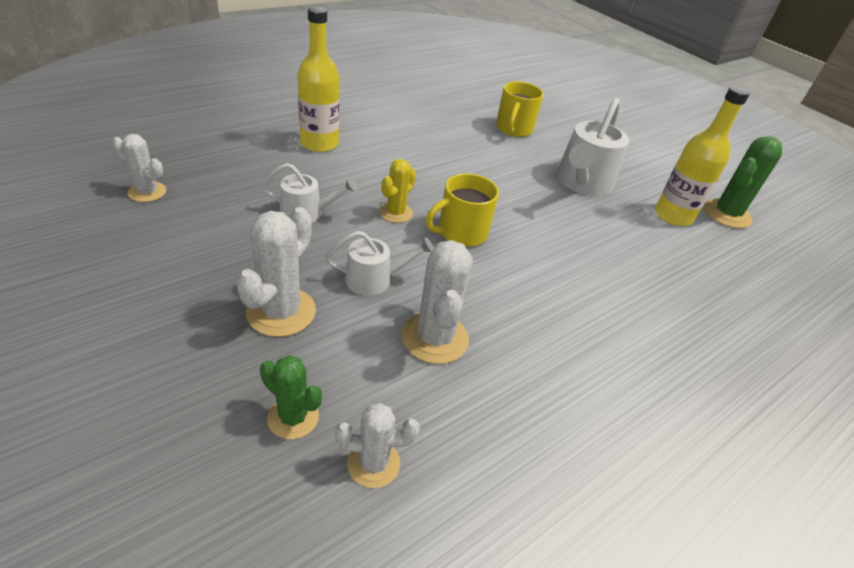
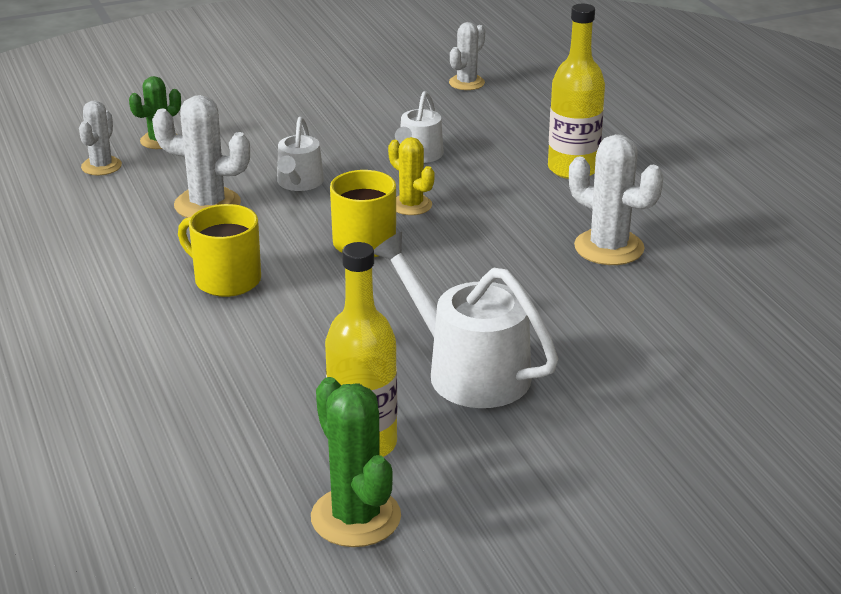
camera: 110 degrees right, 10 degrees down
white cactus [236,207,316,337] -> white cactus moved to [569,134,663,265]
yellow mug [496,81,544,137] -> yellow mug moved to [178,204,261,297]

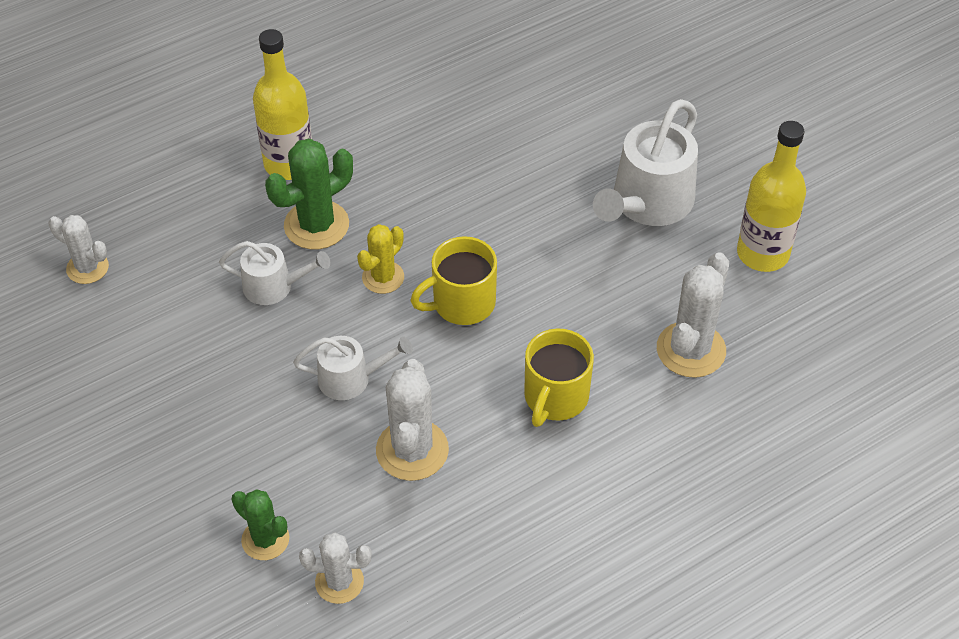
camera: 100 degrees left, 20 degrees up
green cactus [311,377,401,547] -> green cactus moved to [265,138,353,249]
white cactus [569,134,663,265] -> white cactus moved to [657,252,729,378]

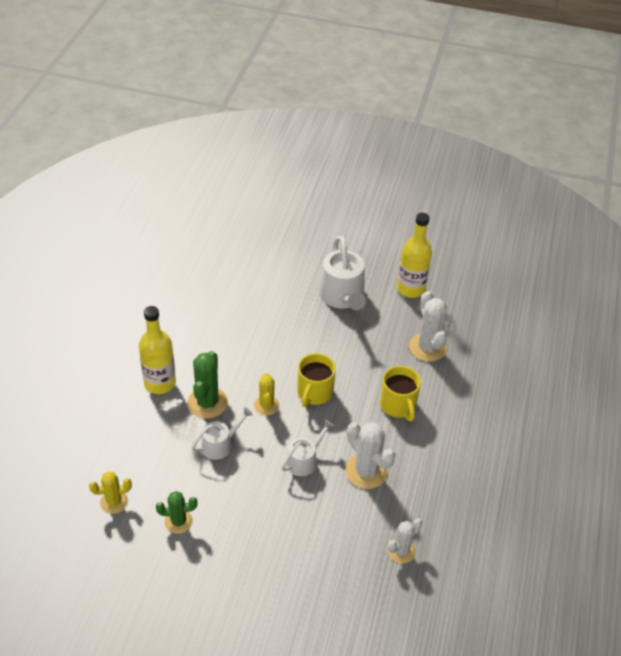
camera: 45 degrees left, 5 degrees down
white cactus [49,215,109,284] -> yellow cactus [89,471,132,514]
green cactus [231,489,290,560] -> green cactus moved to [156,491,197,534]

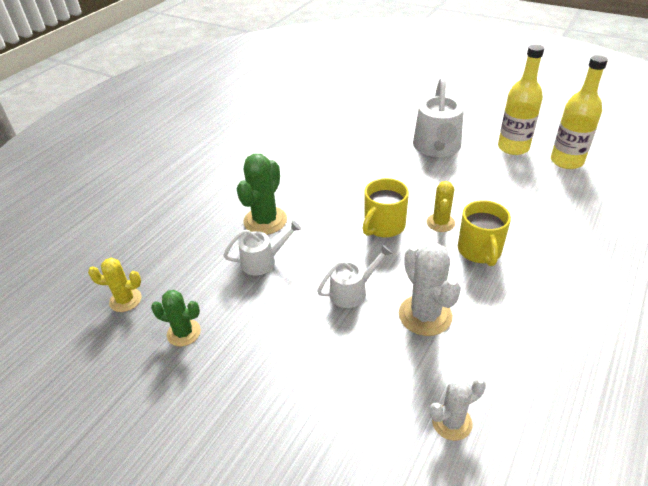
camera: 20 degrees right, 5 degrees down
yellow bottle [139,306,176,394] -> yellow bottle moved to [551,55,608,169]
yellow cactus [254,373,279,416] -> yellow cactus moved to [427,181,455,232]
white cactus [409,291,447,362] -> none

